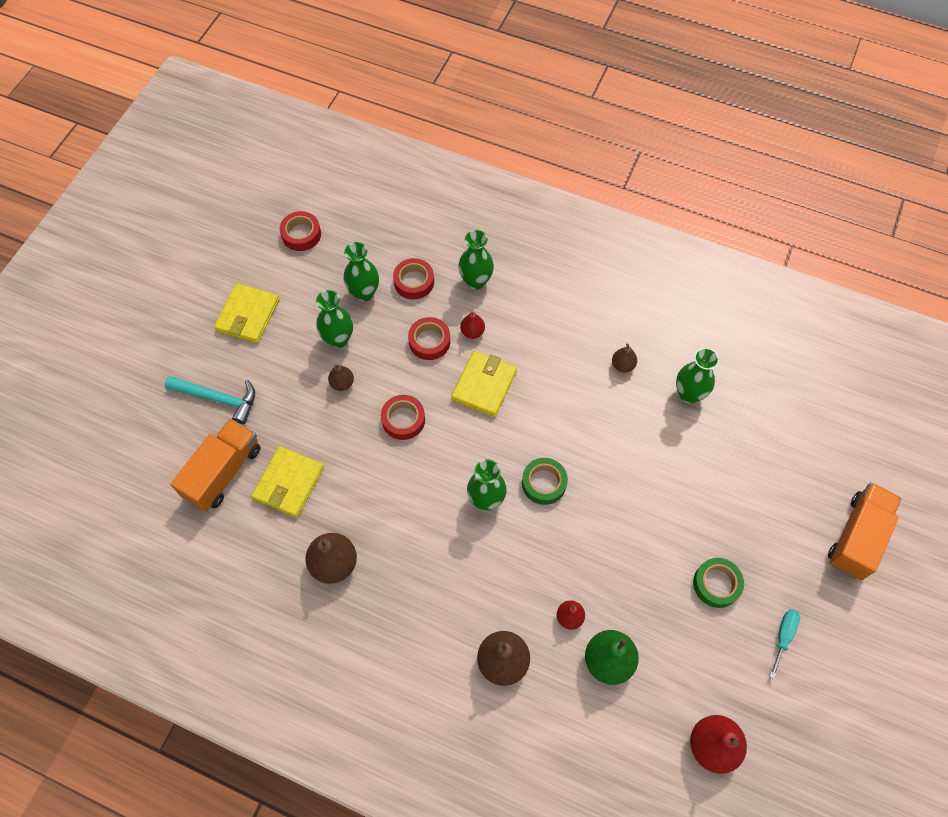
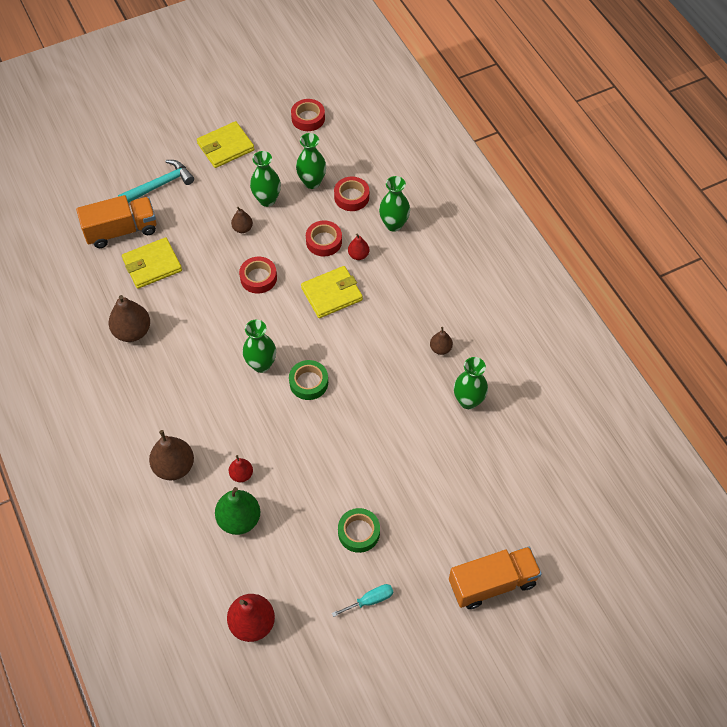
camera: 40 degrees right, 5 degrees down
turquoise hammer [165,376,255,424] -> turquoise hammer turned 90 degrees counterclockwise [118,160,194,203]

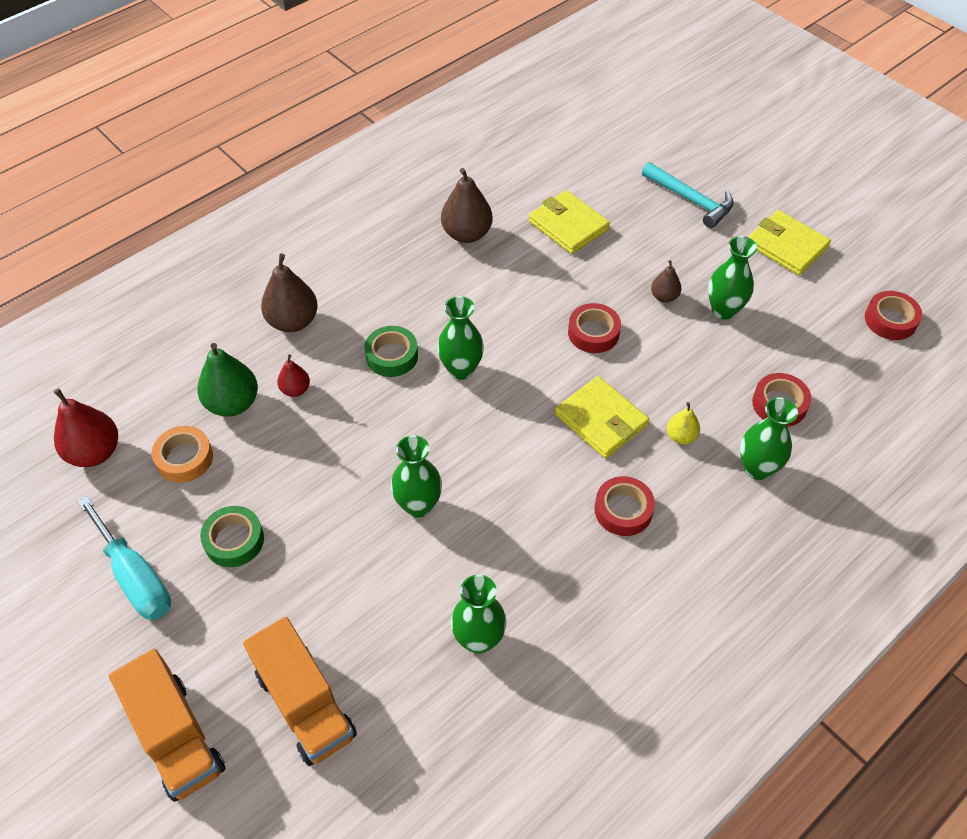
camera: 75 degrees right, 5 degrees down
orange truck [76,195,156,248] -> orange truck moved to [243,617,357,766]
green tape [289,360,328,400] -> green tape moved to [364,326,418,377]
green vase [296,133,326,189] -> green vase moved to [391,435,442,518]
red tape [306,220,342,257] -> red tape moved to [594,476,655,536]
turquoise screwdriver [332,584,393,617] -> turquoise screwdriver [77,496,171,620], size x1.80
red pear [348,234,369,260] -> yellow pear [667,402,700,444]
brown pear [430,327,453,355] -> none
none -> orange tape [152,426,213,483]

